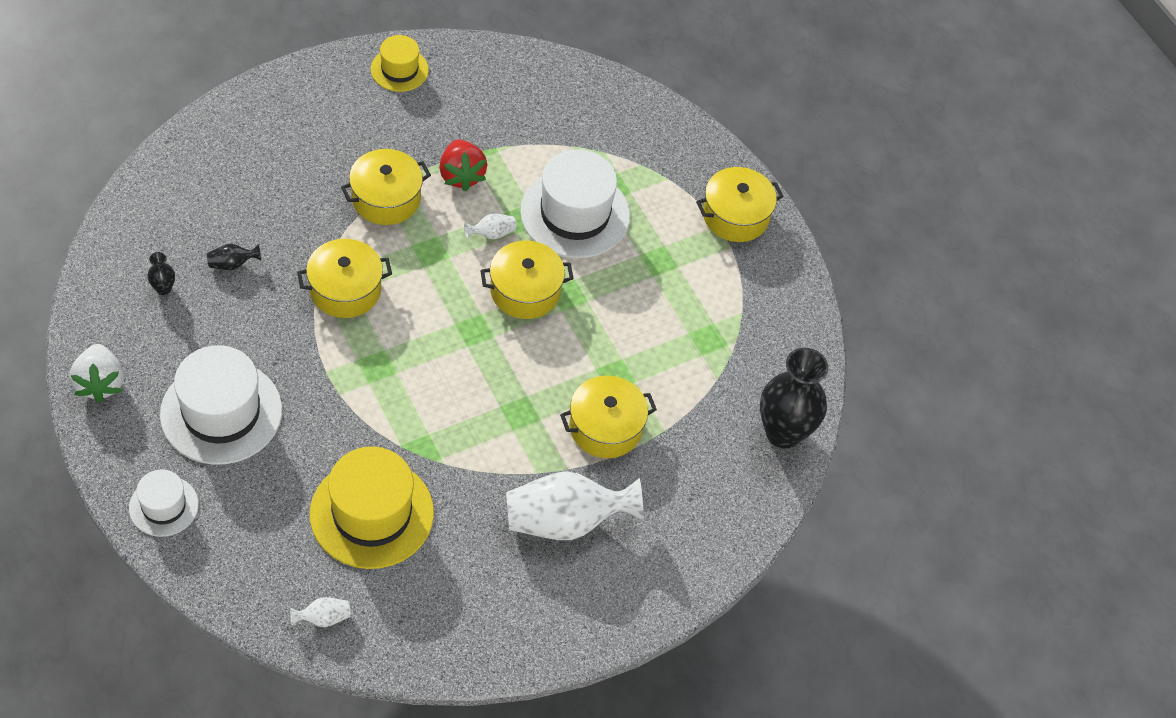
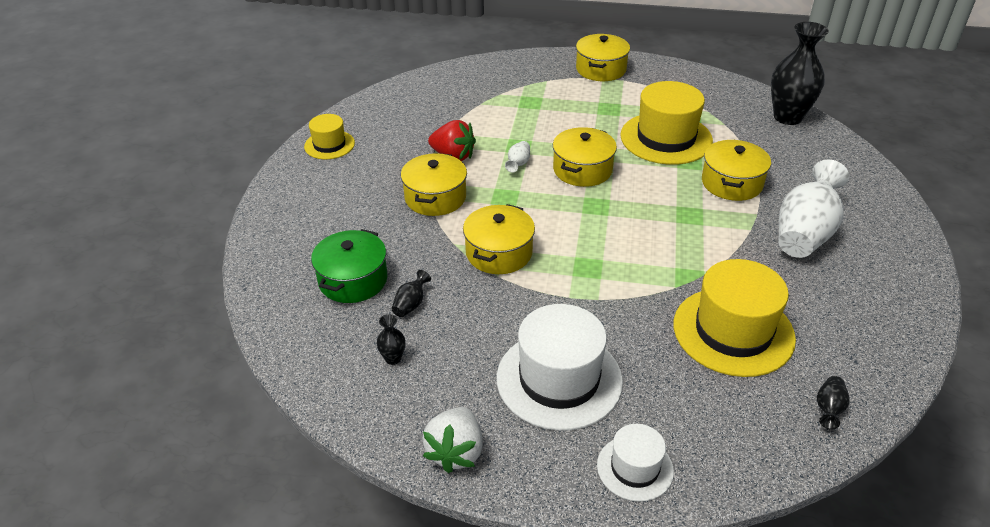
camera: 45 degrees left, 15 degrees down
white strawberry [70,344,124,403] -> white strawberry turned 75 degrees clockwise [423,407,483,473]
white vase [290,597,350,627] -> black vase [817,376,850,429]
white hat [520,149,630,258] -> none
none -> green pot [311,229,387,303]
none -> yellow hat [620,81,713,165]

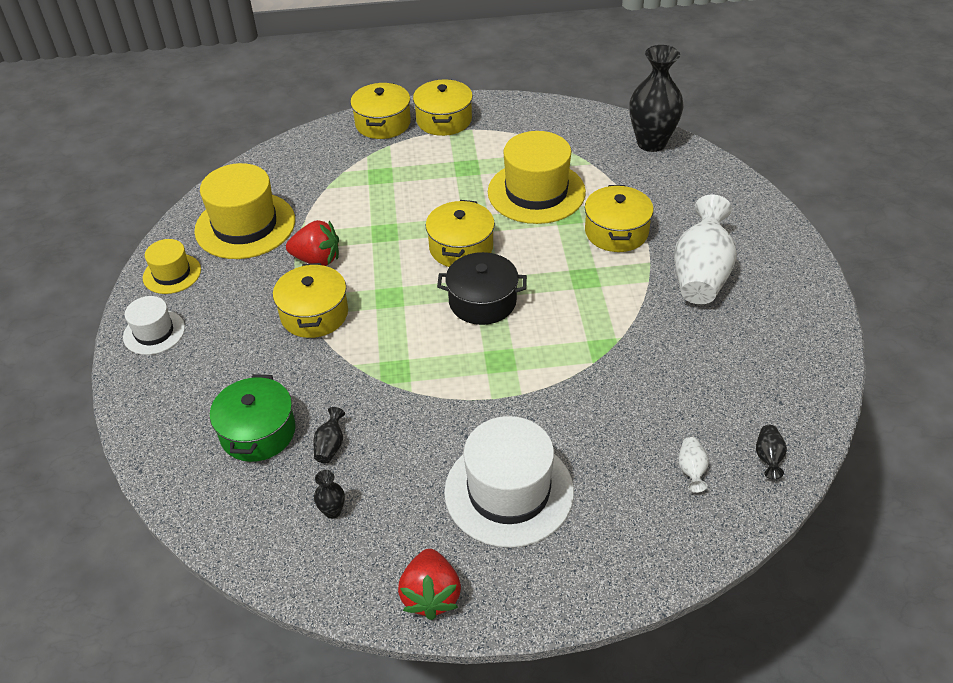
camera: 15 degrees left, 5 degrees up
white strawberry [423,407,483,473] -> red strawberry [398,549,461,620]
yellow pot [463,204,535,274] -> yellow pot moved to [350,83,411,139]
white vase [505,141,530,172] -> white vase moved to [678,437,709,493]
white hat [597,424,674,502] -> white hat moved to [123,296,185,355]
yellow hat [673,259,796,377] -> yellow hat moved to [194,163,295,259]
none -> black pot [437,252,527,325]

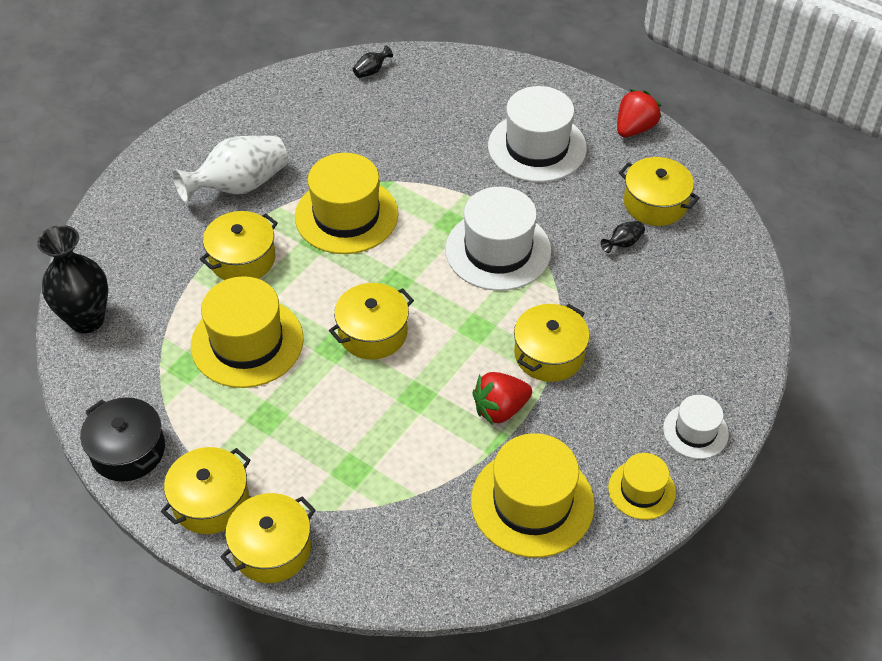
camera: 140 degrees left, 5 degrees up
green pot [210,374,296,462] -> none
red strawberry [286,220,339,266] -> red strawberry turned 75 degrees counterclockwise [472,372,532,425]
black vase [314,470,345,519] -> yellow pot [619,157,700,226]
black pot [437,252,527,325] -> black pot moved to [80,397,165,482]
white vase [678,437,709,493] -> none
none -> yellow hat [295,153,398,254]
none -> white hat [445,187,552,291]

